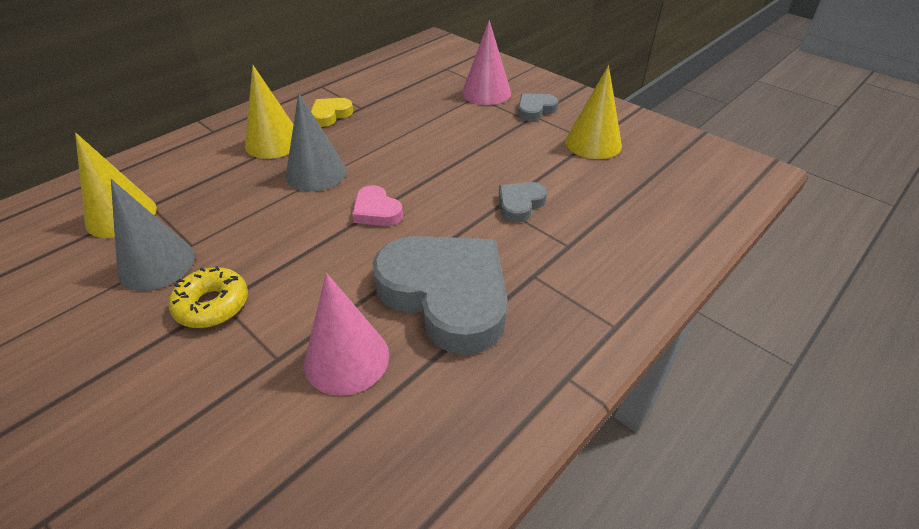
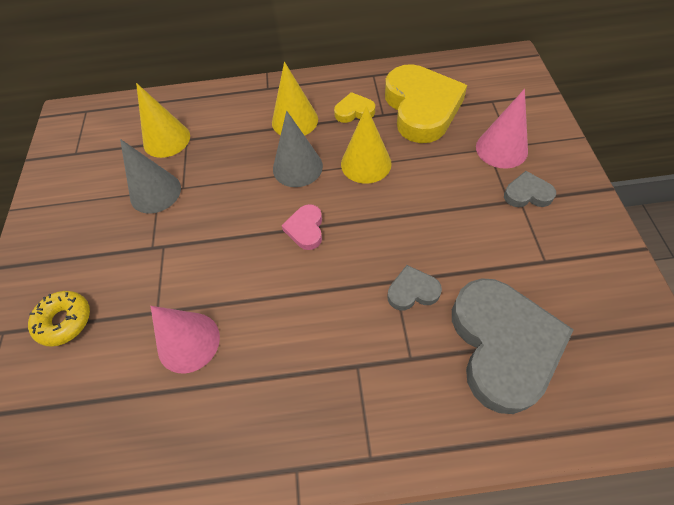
camera: 45 degrees right, 15 degrees up
yellow donut [169,266,248,328] -> yellow donut moved to [28,291,90,347]
grey heart [373,236,508,355] -> grey heart moved to [452,278,574,414]
yellow cone [565,65,622,159] -> yellow cone moved to [341,106,392,184]
none -> yellow heart [385,64,467,143]

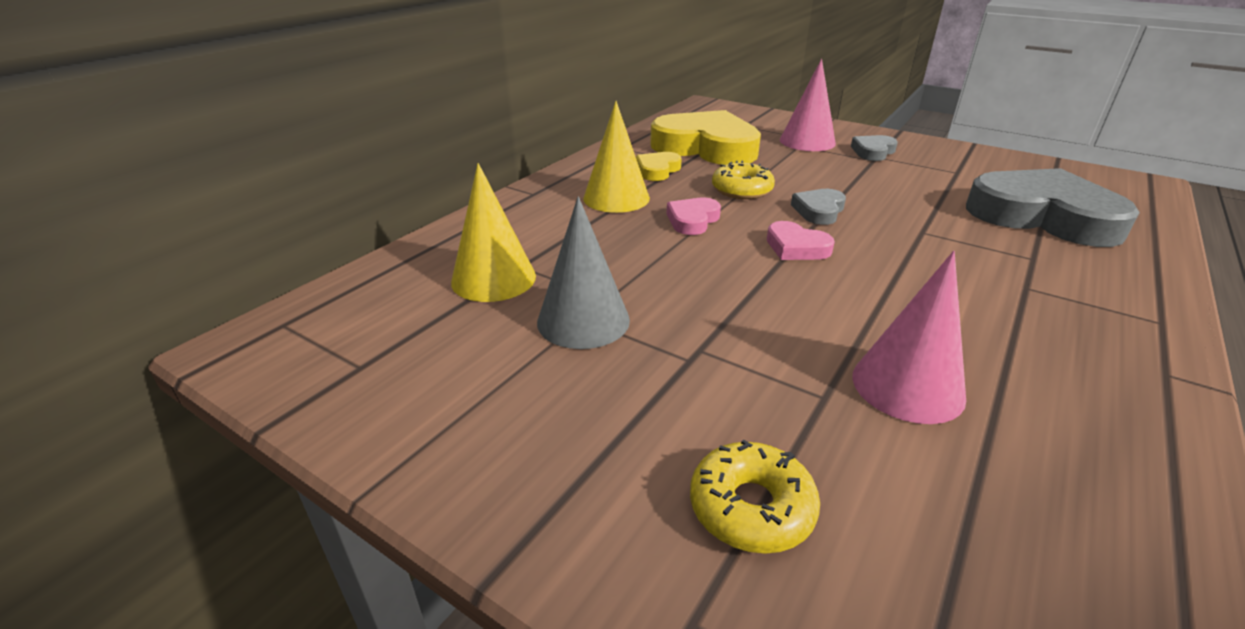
camera: 55 degrees left, 25 degrees down
grey cone [273,111,323,187] -> pink heart [667,198,721,235]
yellow cone [341,106,392,184] -> yellow donut [712,161,775,199]
grey heart [388,265,442,310] -> grey heart moved to [791,189,846,225]

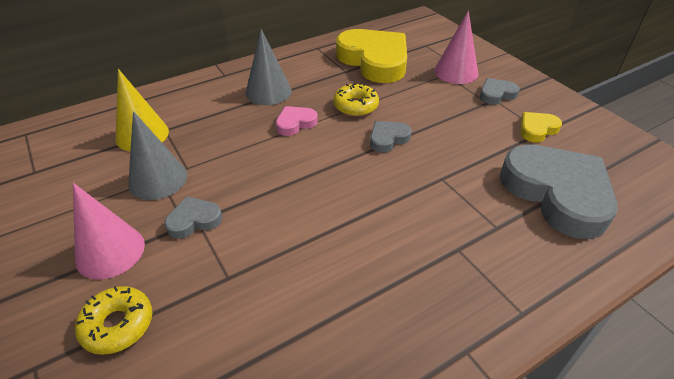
camera: 25 degrees right, 10 degrees up
yellow cone [583,101,650,213] -> grey cone [246,29,292,105]
yellow heart [636,152,682,181] -> yellow heart moved to [520,112,562,142]
pink heart [767,221,835,260] -> none
pink cone [853,251,966,424] -> pink cone moved to [73,183,145,279]
none -> grey heart [164,196,222,239]

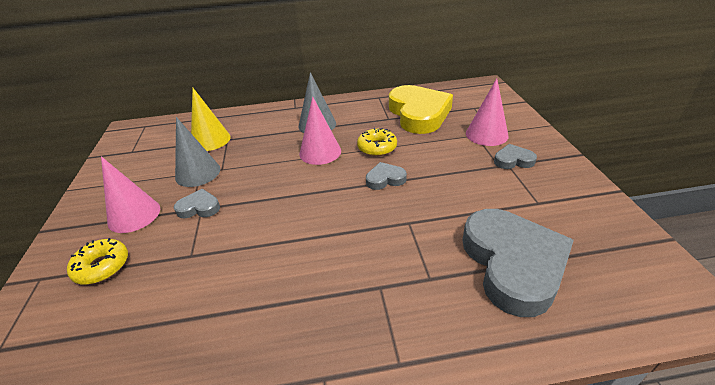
camera: 25 degrees right, 5 degrees down
pink heart [276,106,318,136] -> pink cone [299,96,341,165]
yellow heart [520,112,562,142] -> none

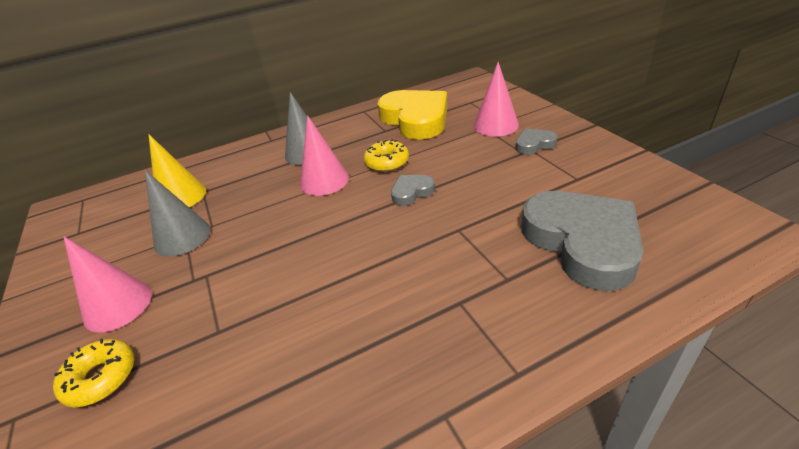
camera: 15 degrees left, 0 degrees up
grey heart [174,189,220,218] -> none

